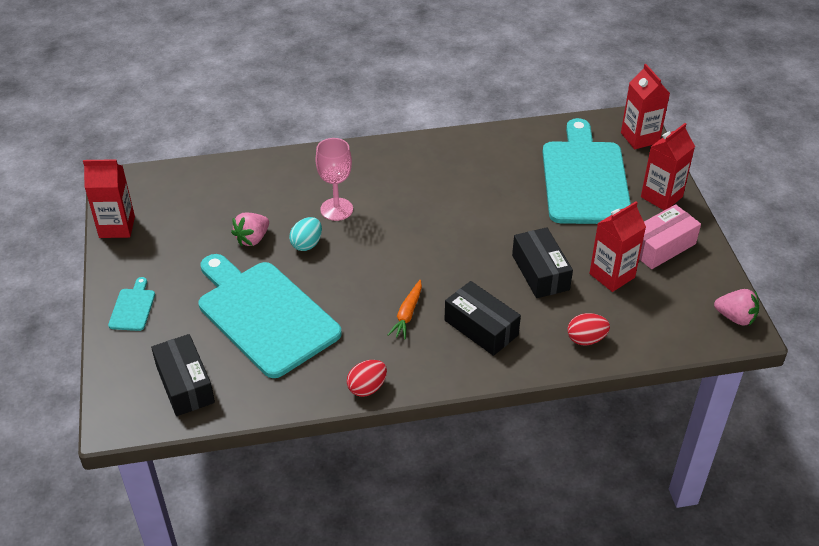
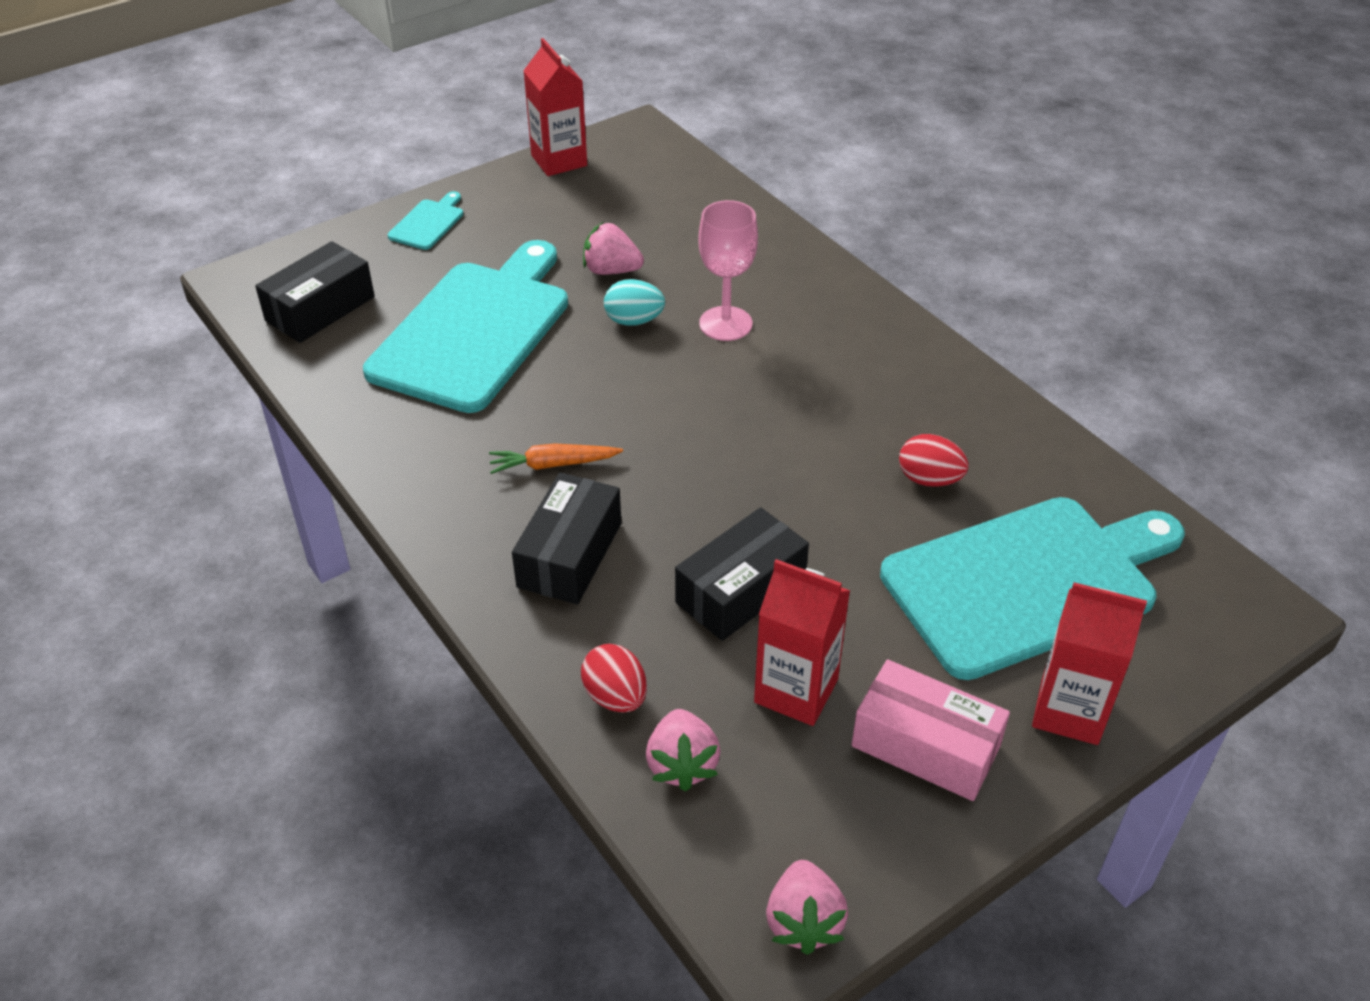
camera: 65 degrees right, 0 degrees up
turquoise cutting board [108,277,155,331] -> turquoise cutting board turned 45 degrees counterclockwise [388,191,463,250]
red egg [347,360,387,397] -> red egg moved to [899,434,969,487]
red carton [621,64,670,149] -> none
none -> pink strawberry [646,709,721,792]

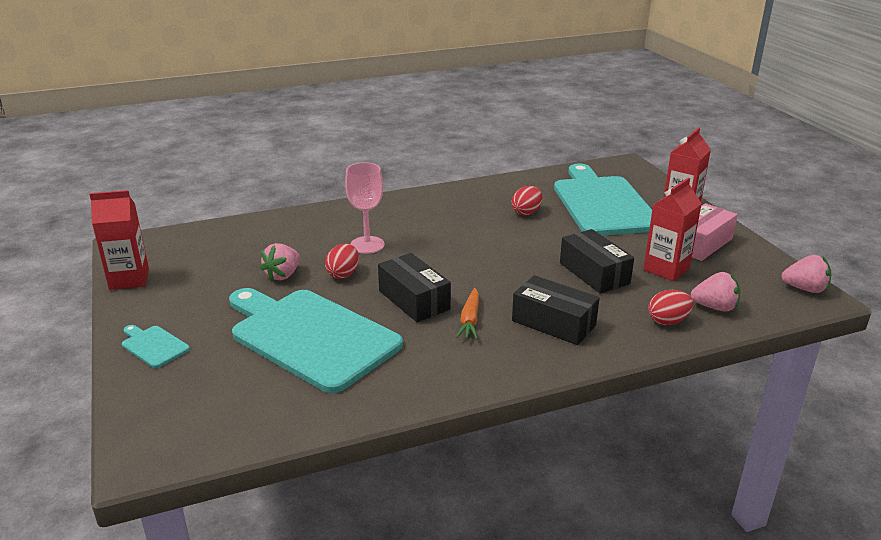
camera: 75 degrees left, 15 degrees down
black box [255,241,375,343] -> black box moved to [378,253,451,322]
turquoise egg [604,279,665,326] -> red egg [325,244,359,279]

